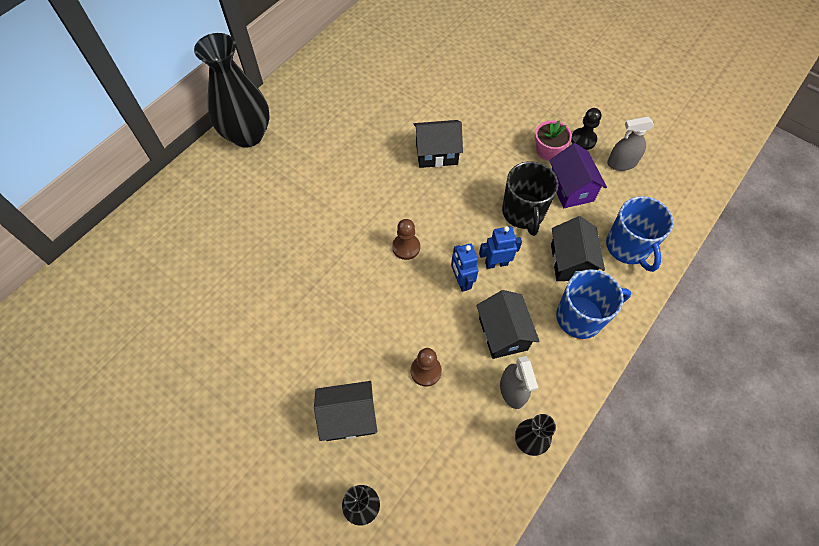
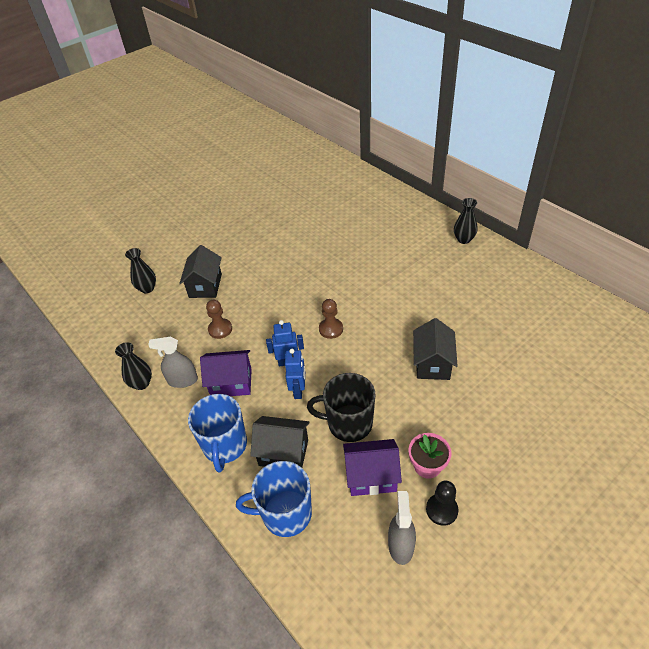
camera: 105 degrees right, 15 degrees down
black vase [194,33,270,148] -> black vase [454,198,478,244], size x0.48
black house [476,290,540,359] -> purple house [200,350,252,396]

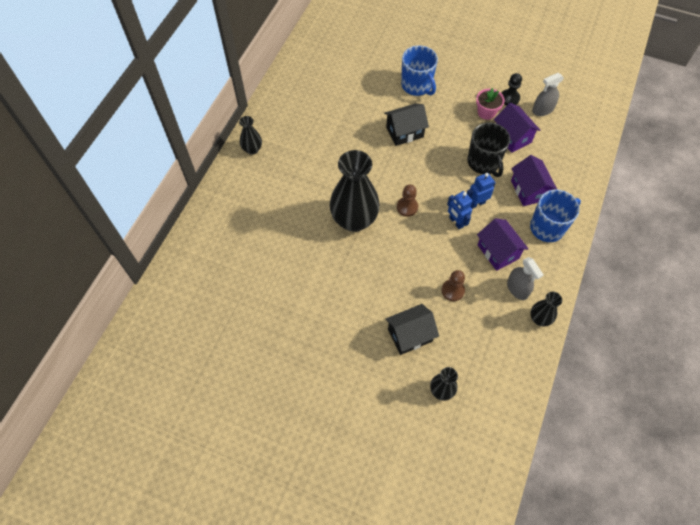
camera: 120 degrees left, 15 degrees up
blue mug [236,461,312,537] -> blue mug moved to [401,45,438,96]
black house [250,416,310,468] -> purple house [511,155,557,206]
none -> black vase [330,150,380,232]

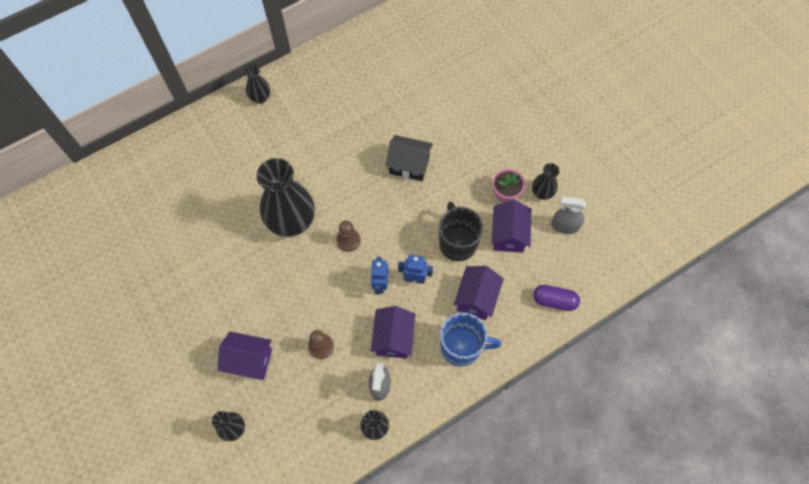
camera: 35 degrees right, 5 degrees up
black house [386,304,439,355] -> purple house [218,332,272,380]
blue mug [401,45,438,96] -> none
black mug [467,123,510,177] -> black mug turned 150 degrees clockwise [439,201,483,261]
black pawn [501,73,522,105] -> black vase [532,163,559,200]
none -> purple capsule [533,285,580,311]

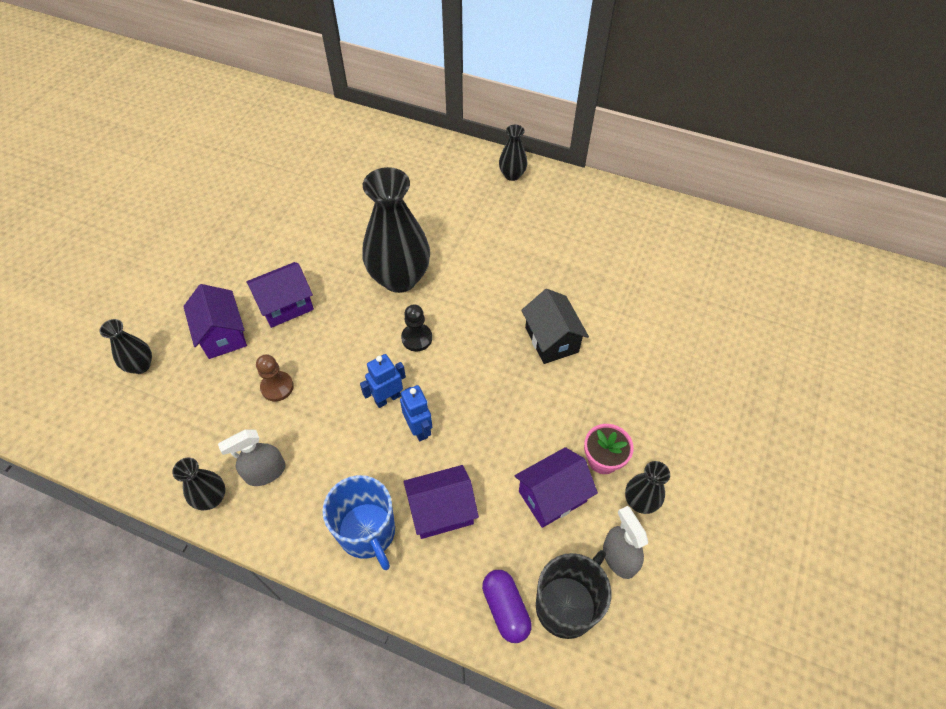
camera: 55 degrees right, 10 degrees down
brown pawn [336,221,360,252] -> black pawn [401,305,432,352]
purple house [371,306,416,359] -> purple house moved to [246,262,314,328]
black mug [439,201,483,261] -> black mug moved to [536,550,612,639]

